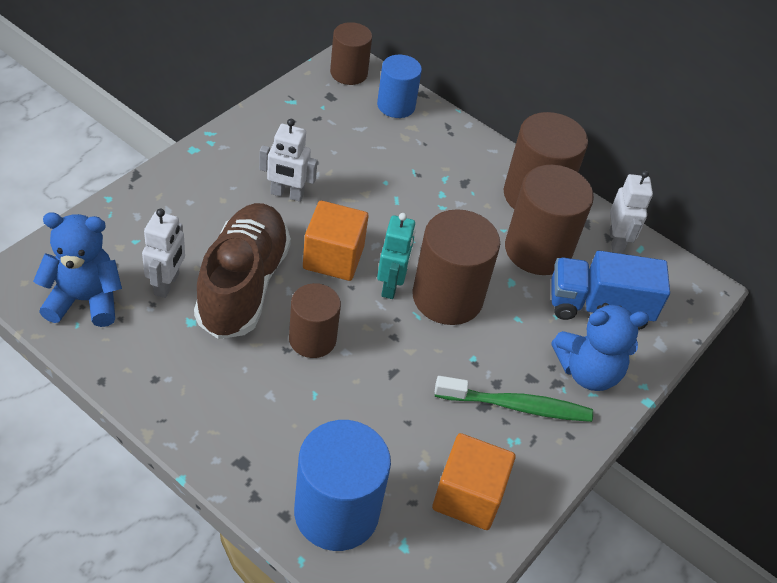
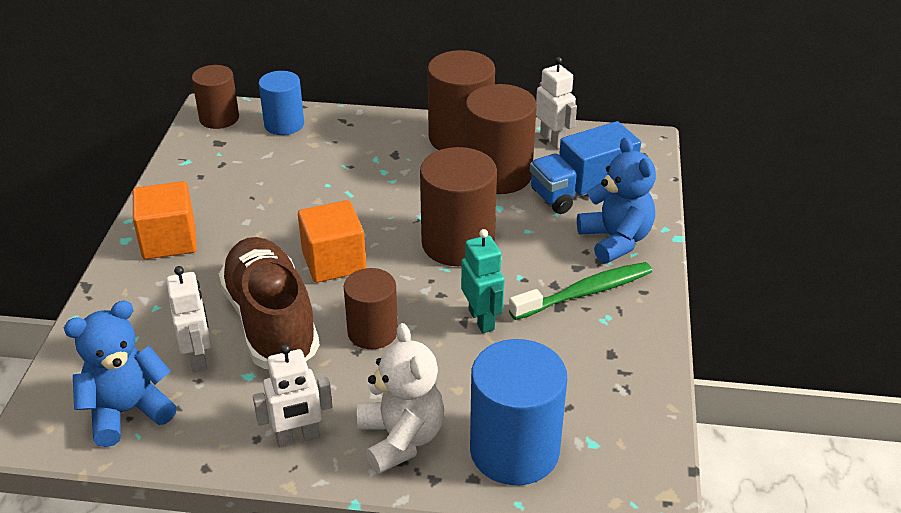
camera: 25 degrees left, 10 degrees down
white robot [259,119,317,202] -> white robot moved to [253,344,333,447]
turquoise robot [377,213,416,299] -> turquoise robot moved to [461,229,505,333]
orange cube [432,433,515,530] -> orange cube moved to [133,181,197,259]
blue teddy bear [551,303,649,391] -> blue teddy bear turned 75 degrees counterclockwise [577,137,656,264]
none -> white teddy bear [357,323,444,474]

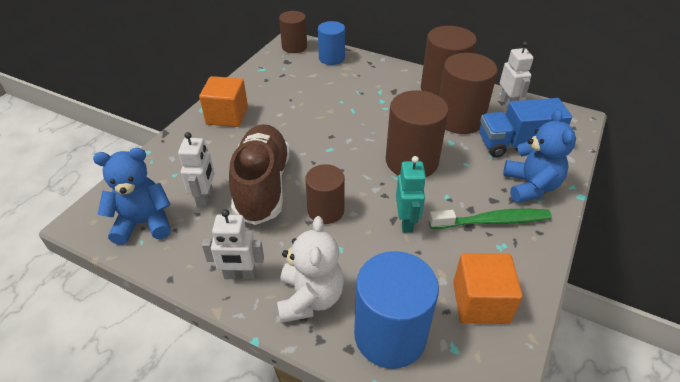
camera: 20 degrees right, 5 degrees up
orange cube [298,200,366,283] -> orange cube moved to [453,253,523,324]

